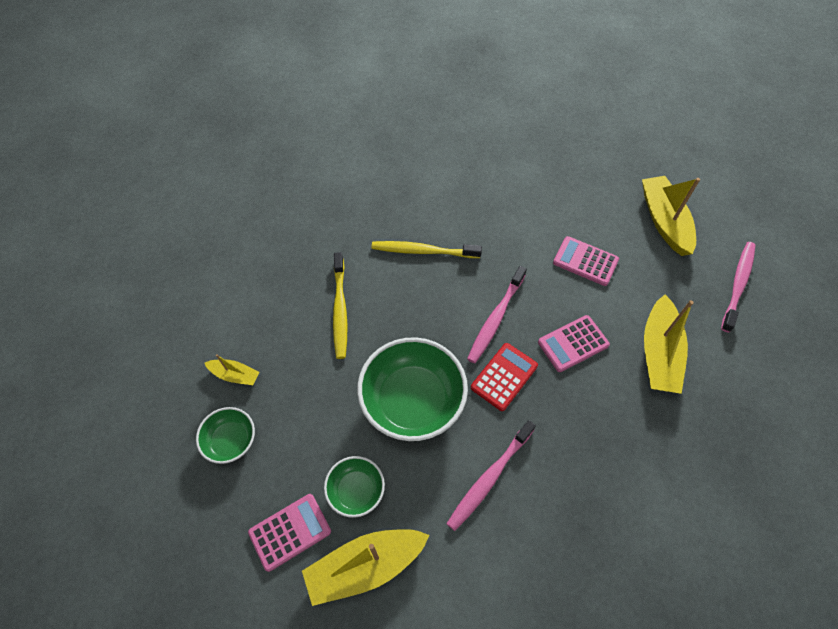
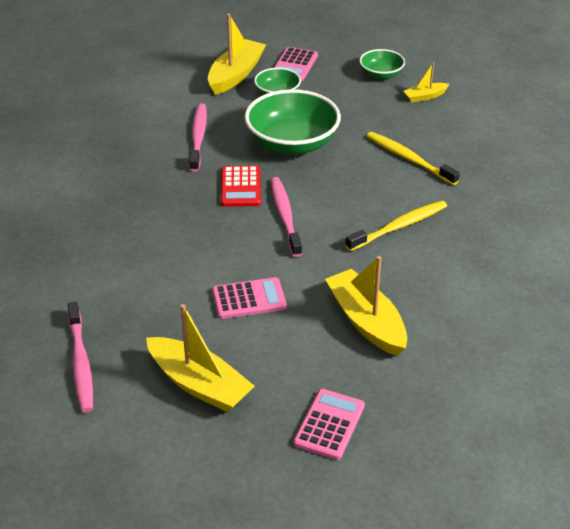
camera: 140 degrees right, 20 degrees down
pink calculator [538,315,610,372] -> pink calculator moved to [293,389,365,460]
yellow boat [644,294,694,394] -> yellow boat moved to [325,256,407,356]

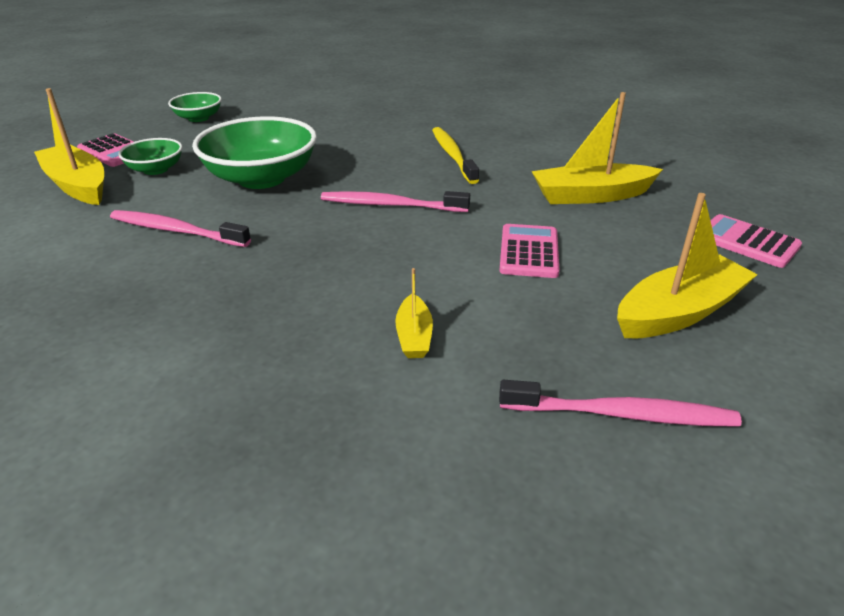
camera: 70 degrees left, 5 degrees down
red calculator [221,165,261,207] -> none
yellow toothbrush [367,132,460,185] -> none
yellow boat [403,62,449,103] -> yellow boat moved to [395,268,433,358]

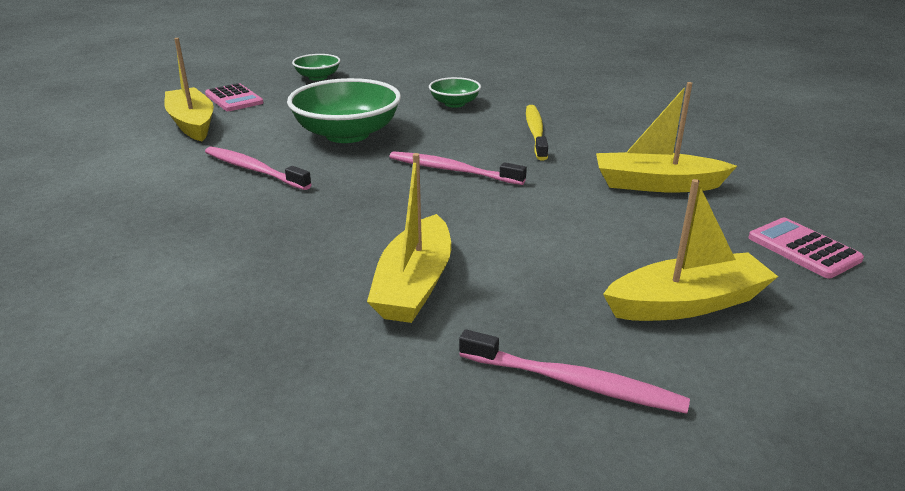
camera: 15 degrees right, 5 degrees down
green bowl [118,138,182,175] -> green bowl moved to [429,77,481,108]
yellow boat [395,268,433,358] -> yellow boat [367,153,451,323], size x1.92
pink calculator [499,224,560,278] -> none

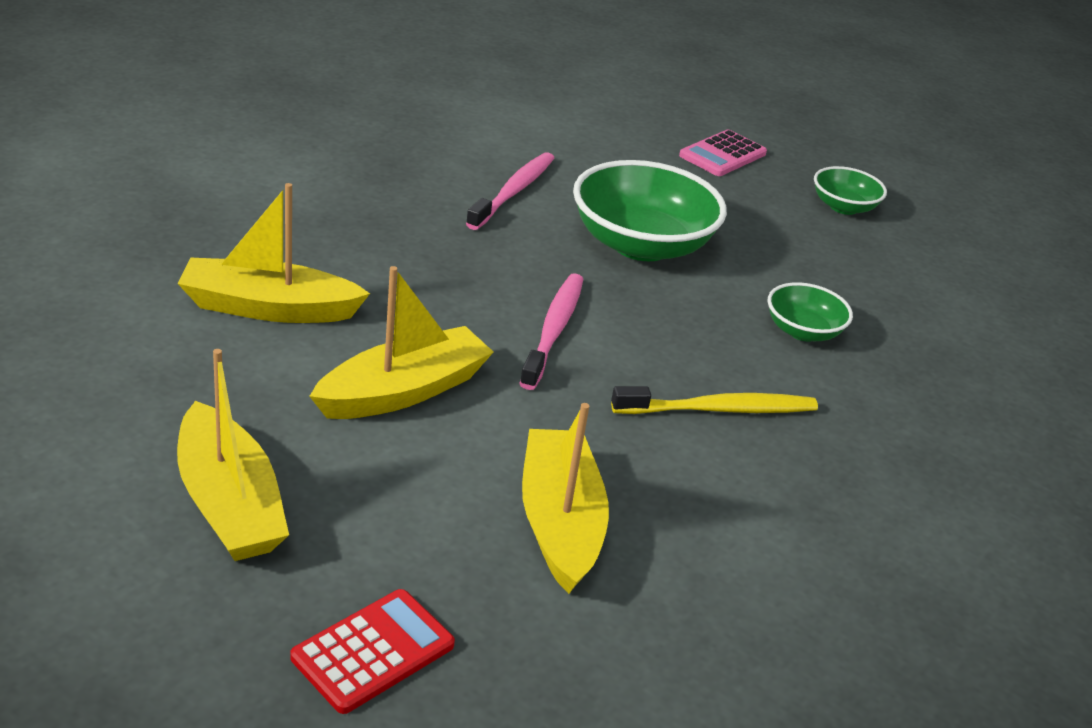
camera: 75 degrees right, 5 degrees up
yellow boat [164,38,214,141] -> yellow boat moved to [309,266,493,419]
pink toothbrush [459,330,690,414] -> none
pink calculator [748,218,864,278] -> red calculator [291,589,455,714]

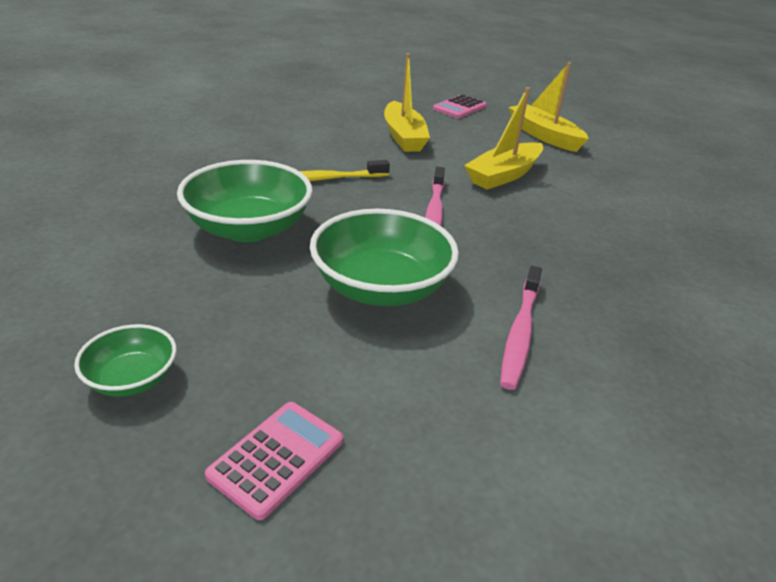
camera: 175 degrees right, 0 degrees up
yellow boat [178,183,370,323] -> none
red calculator [291,589,455,714] -> pink calculator [433,94,487,118]
green bowl [768,282,853,341] -> green bowl [177,160,313,242], size x1.91

